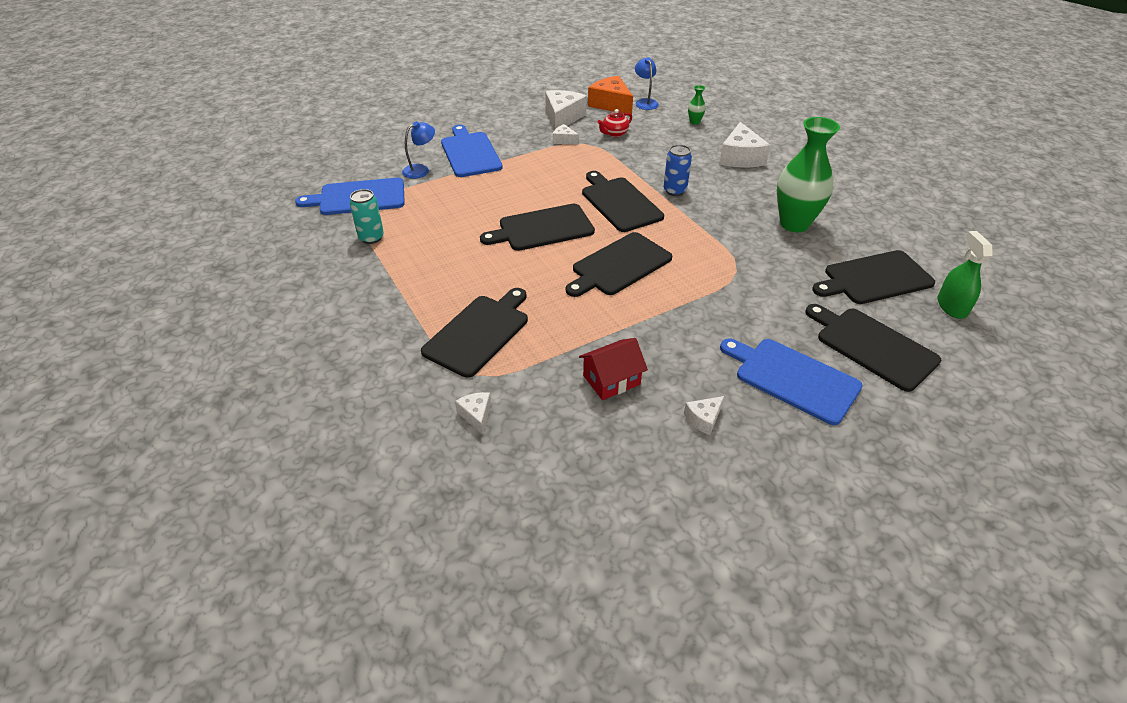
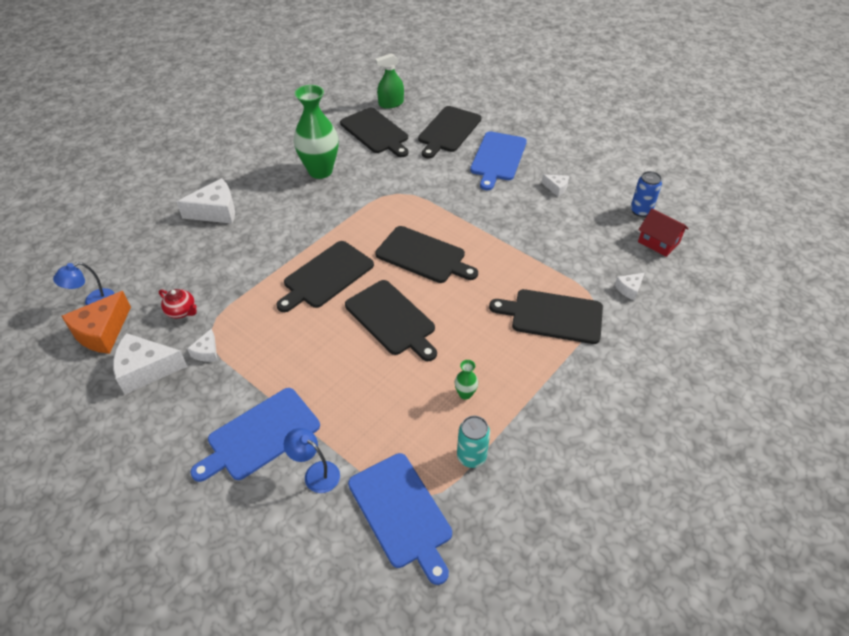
camera: 110 degrees left, 5 degrees up
red house [579,338,648,400] -> red house moved to [638,209,689,257]
blue can [663,145,692,196] -> blue can moved to [631,171,662,217]
green vase [688,85,706,125] -> green vase moved to [455,360,478,400]

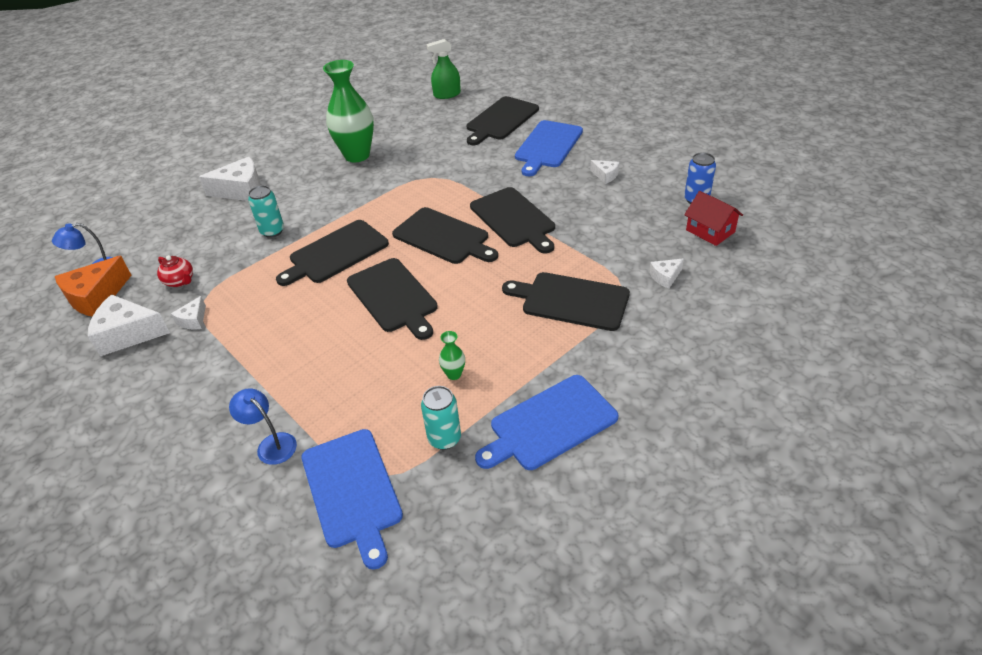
camera: 10 degrees right, 5 degrees down
blue cutting board [190,388,320,482] -> blue cutting board moved to [475,375,618,470]
black cutting board [340,108,409,157] -> black cutting board moved to [470,187,555,254]
none -> turquoise can [248,185,284,238]

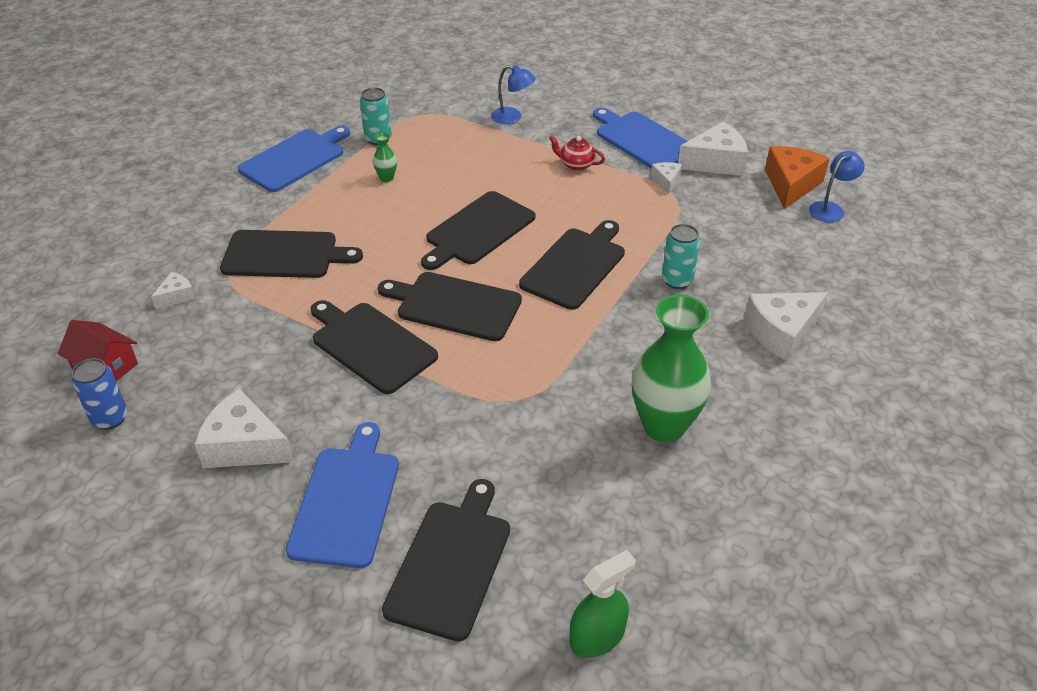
camera: 160 degrees right, 0 degrees up
red teapot [157,255,193,287] -> red teapot moved to [549,135,605,171]
blue cutting board [301,429,403,570] -> blue cutting board moved to [593,108,688,169]
black cutting board [347,258,438,340] -> black cutting board turned 90 degrees counterclockwise [421,191,535,270]
white cheese [590,160,619,184] -> white cheese [195,389,293,468], size x1.94

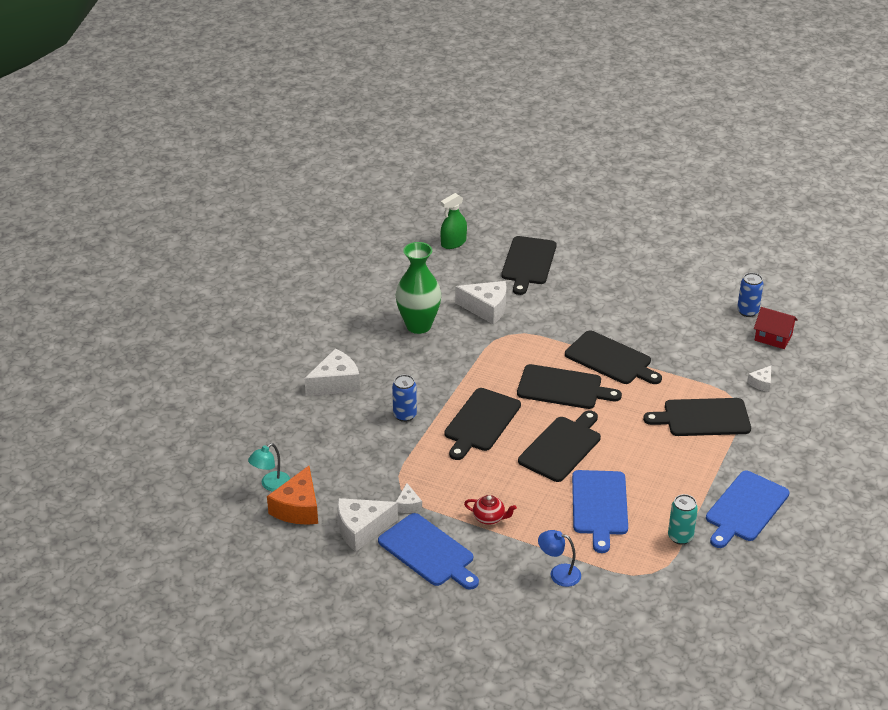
camera: 175 degrees right, 5 degrees down
white cheese [195,389,293,468] -> white cheese moved to [455,281,507,325]
blue cutting board [286,422,399,568] -> blue cutting board moved to [572,470,628,553]
green vase [373,132,397,182] -> none
turquoise can [662,224,700,289] -> blue can [392,375,417,422]
blue lamp [809,151,865,222] -> turquoise lamp [248,443,290,491]

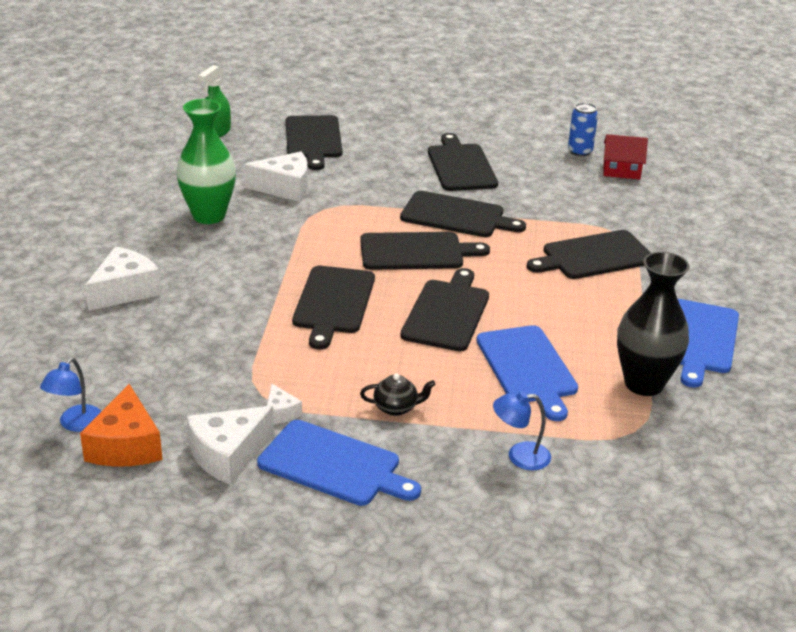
camera: 20 degrees left, 5 degrees down
turquoise lamp [248,443,290,491] -> blue lamp [40,358,101,432]
blue can [392,375,417,422] -> none
red teapot [464,495,517,525] -> black teapot [360,374,436,416]
turquoise can [668,494,698,545] -> black vase [617,252,690,396]
white cheese [747,366,771,392] -> none
none -> black cutting board [428,133,498,191]

